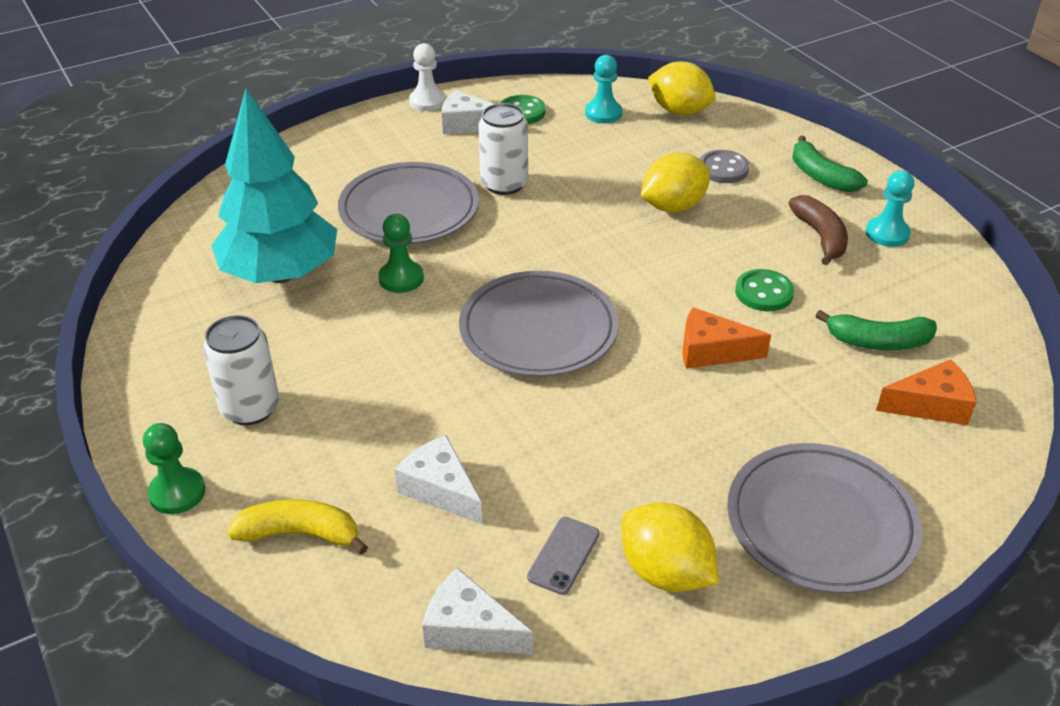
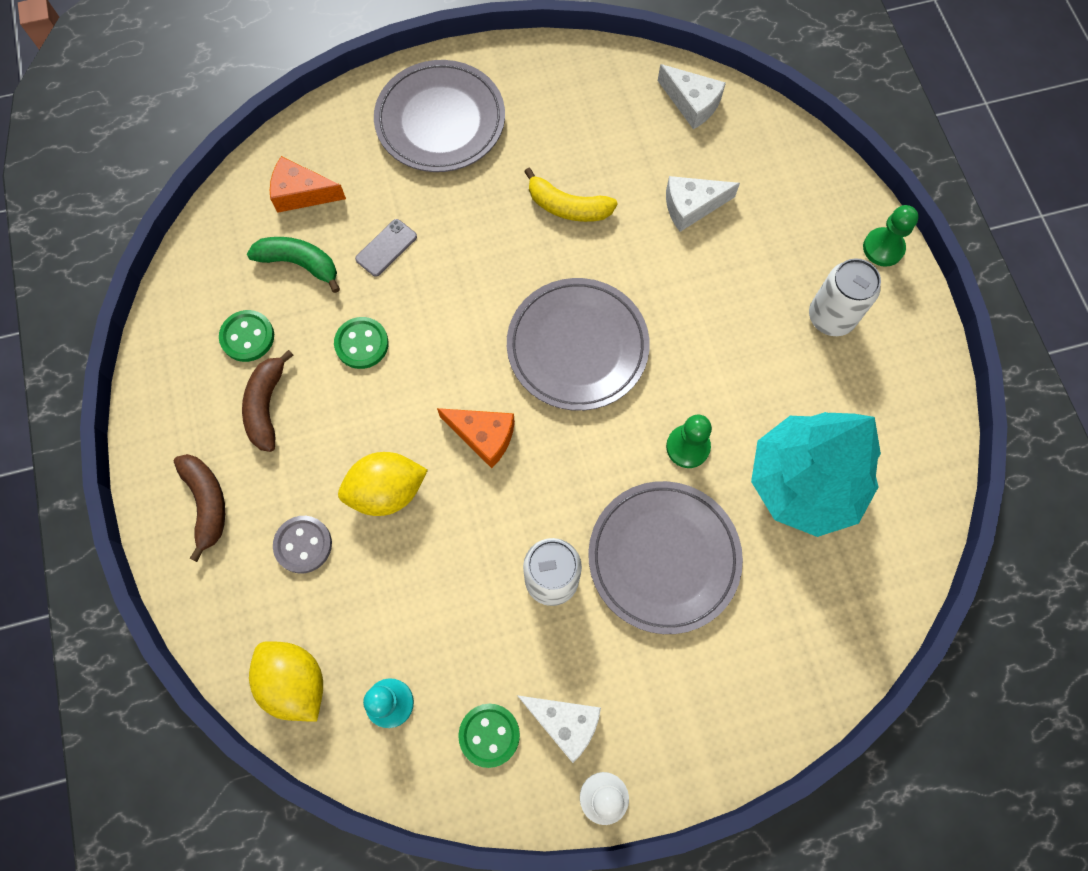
camera: 165 degrees left, 30 degrees up
yellow banana [227,499,368,555] -> yellow banana moved to [524,168,618,222]
white cheese [395,435,482,524] -> white cheese turned 105 degrees clockwise [666,176,740,232]
grey phone [527,517,600,595] -> grey phone moved to [355,219,417,277]
yellow lemon [622,503,719,592] -> none
orange cheese [682,307,771,369] -> orange cheese moved to [437,408,515,468]
green banana [792,136,868,192] -> brown banana [174,454,225,562]
turquoise pawn [866,171,914,247] -> none
none -> green button [219,310,274,362]

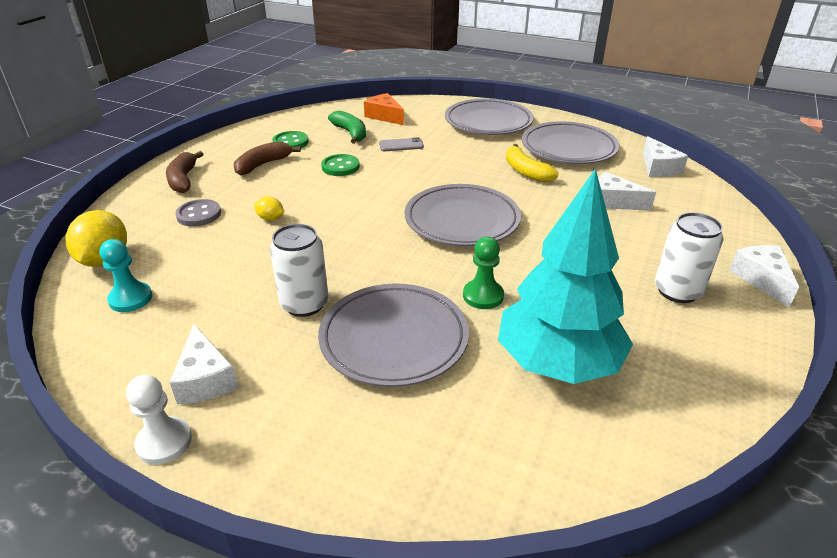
camera: 40 degrees right, 35 degrees down
brown banana [174,454,225,562] -> brown banana turned 150 degrees clockwise [166,151,203,193]
yellow lemon [338,452,428,516] -> yellow lemon [254,196,284,221], size x0.50
orange cheese [437,408,515,468] -> none
green button [458,704,520,768] -> none
green pawn [863,205,919,267] -> white cheese [729,245,799,308]
none -> grey plate [522,121,620,164]

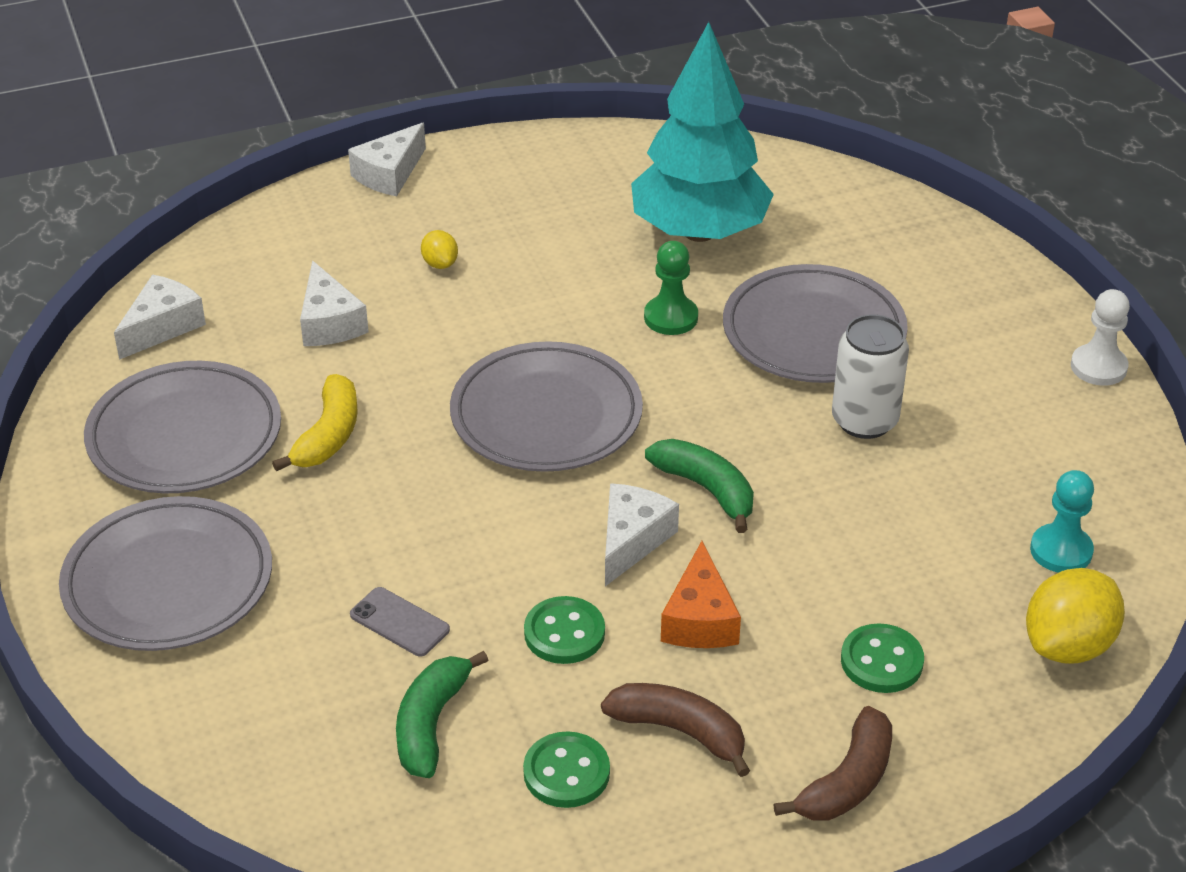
camera: 135 degrees left, 5 degrees up
white cheese [170,324,239,404] -> white cheese moved to [605,483,679,586]
grey button [175,199,221,227] -> green button [841,623,924,693]
brown banana [234,141,301,175] -> brown banana turned 150 degrees counterclockwise [601,683,750,777]
yellow lemon [254,196,284,221] -> yellow lemon moved to [421,230,458,269]
orange cheese [364,93,404,125] -> orange cheese moved to [661,541,741,648]
white can [655,212,723,303] -> none
none -> green banana [645,439,754,533]

